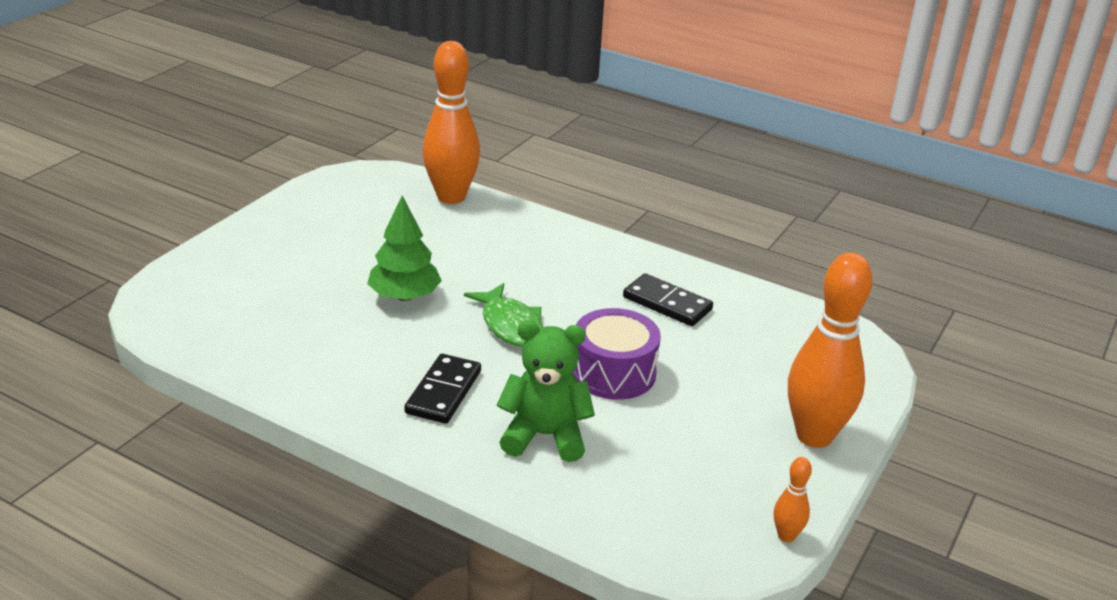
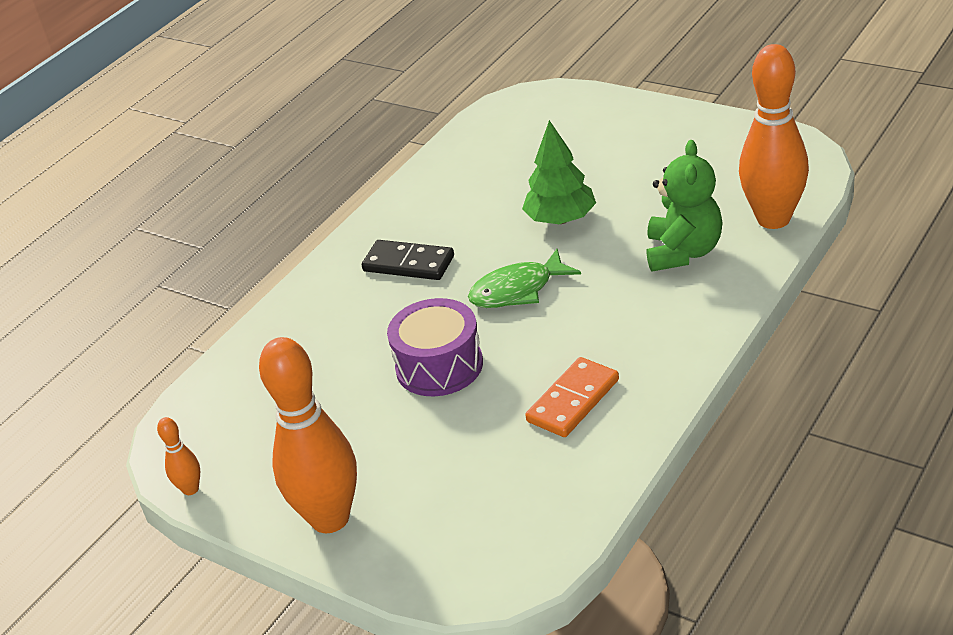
camera: 100 degrees right, 5 degrees up
green teddy bear [497,321,595,462] -> green teddy bear moved to [646,140,723,271]
black domino [623,273,713,326] -> orange domino [525,357,619,437]

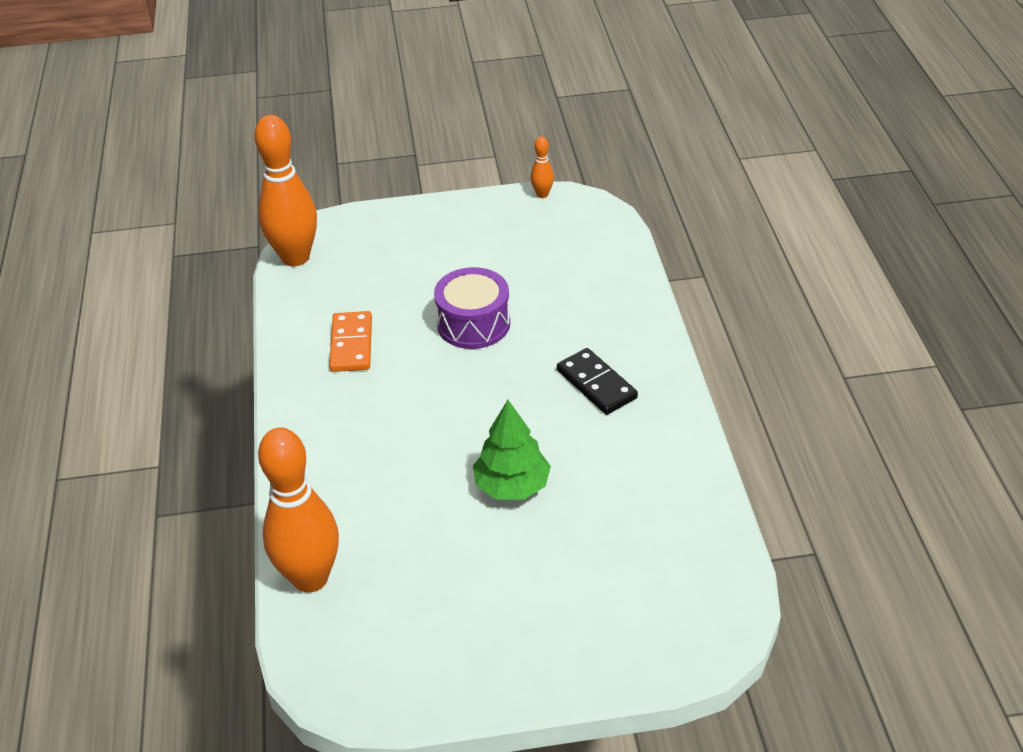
camera: 135 degrees right, 5 degrees up
orange bowling pin [259,337,357,533] -> orange bowling pin moved to [254,115,317,266]
black domino [362,240,454,280] -> black domino turned 75 degrees clockwise [557,348,638,415]
green fish [468,249,581,308] -> none
green teddy bear [646,140,723,271] -> none

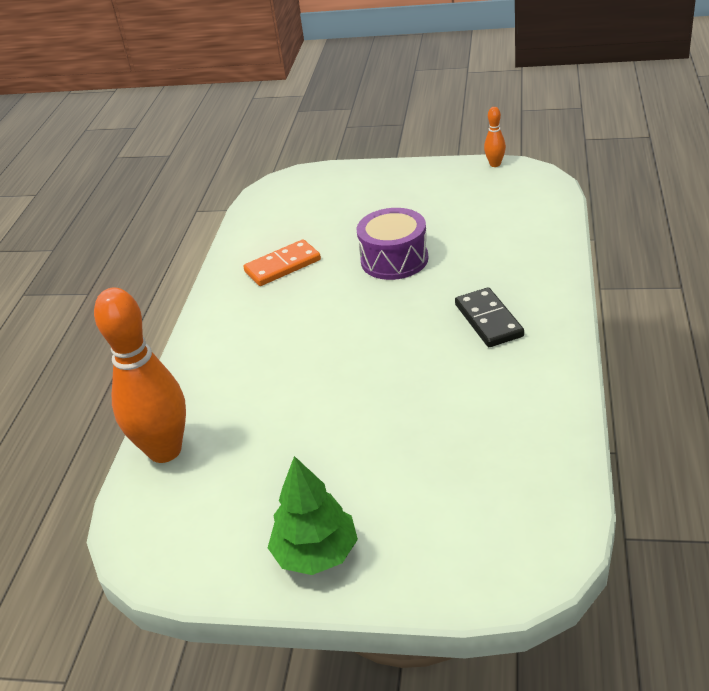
camera: 20 degrees right, 5 degrees down
orange bowling pin [254,115,317,266] -> none
orange domino [329,311,372,372] -> orange domino turned 45 degrees clockwise [243,240,321,286]
green tree [473,400,551,500] -> green tree moved to [268,456,358,575]

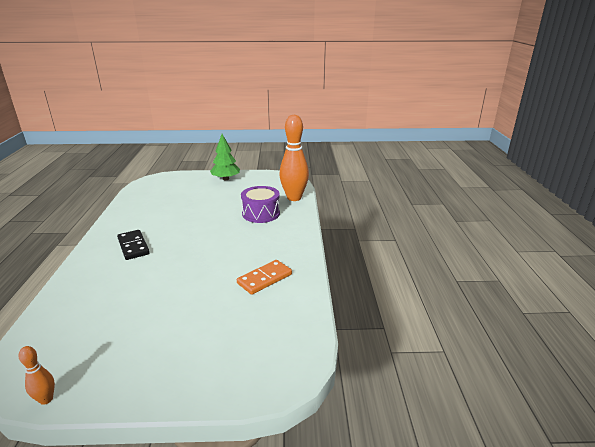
camera: 165 degrees right, 10 degrees down
purple drum [357,208,428,280] -> purple drum moved to [241,186,280,223]

